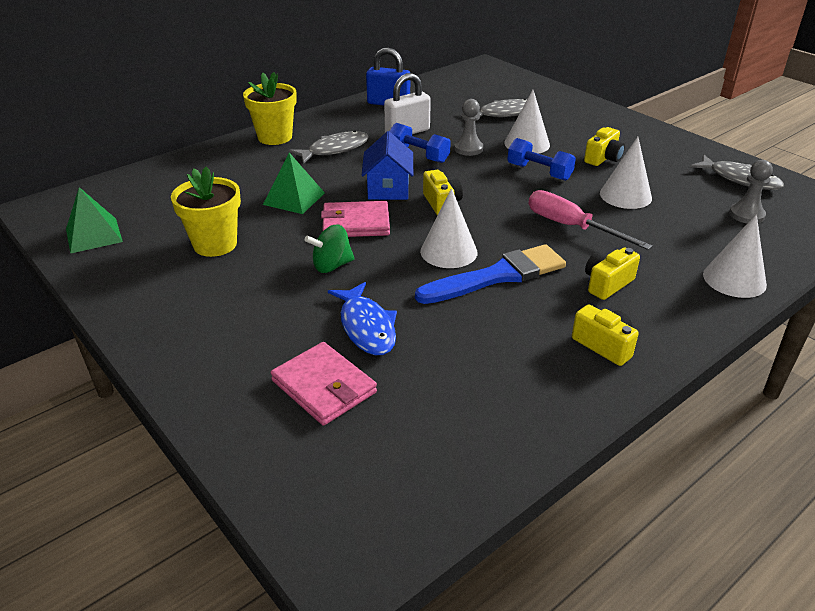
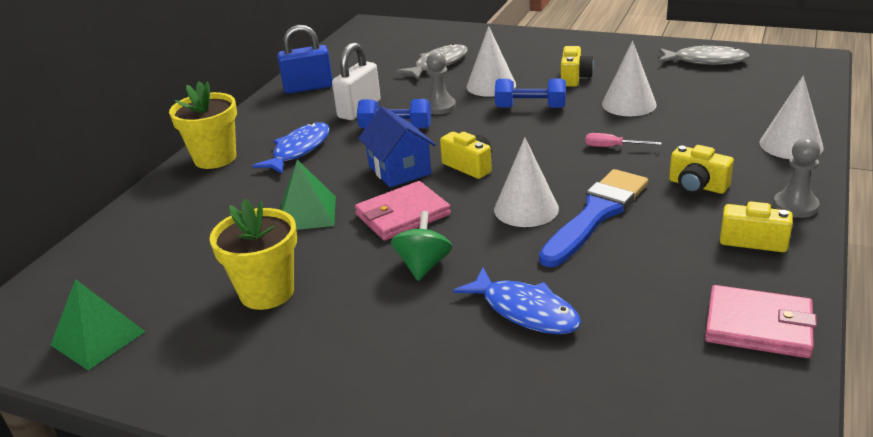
camera: 25 degrees left, 5 degrees down
pink wallet [271,342,377,426] -> pink wallet moved to [705,285,817,358]
grey fish [289,131,369,164] -> blue fish [252,122,330,174]
green spinning top [305,225,355,273] -> green spinning top turned 150 degrees clockwise [391,211,452,281]
pink screwdriver [529,190,652,250] -> pink screwdriver [585,133,662,147], size x0.52
yellow camera [585,247,640,300] -> yellow camera turned 75 degrees counterclockwise [669,145,734,194]
grey pawn [729,160,773,223] -> grey pawn moved to [773,138,820,218]

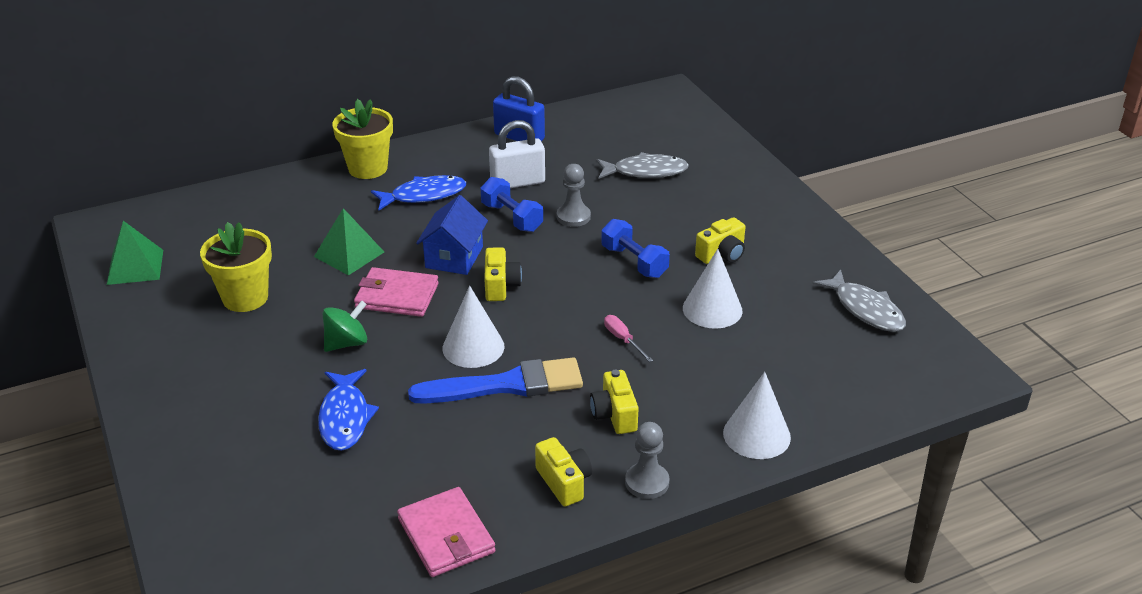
camera: 40 degrees right, 5 degrees up
white cone [466,26,516,97] -> none

